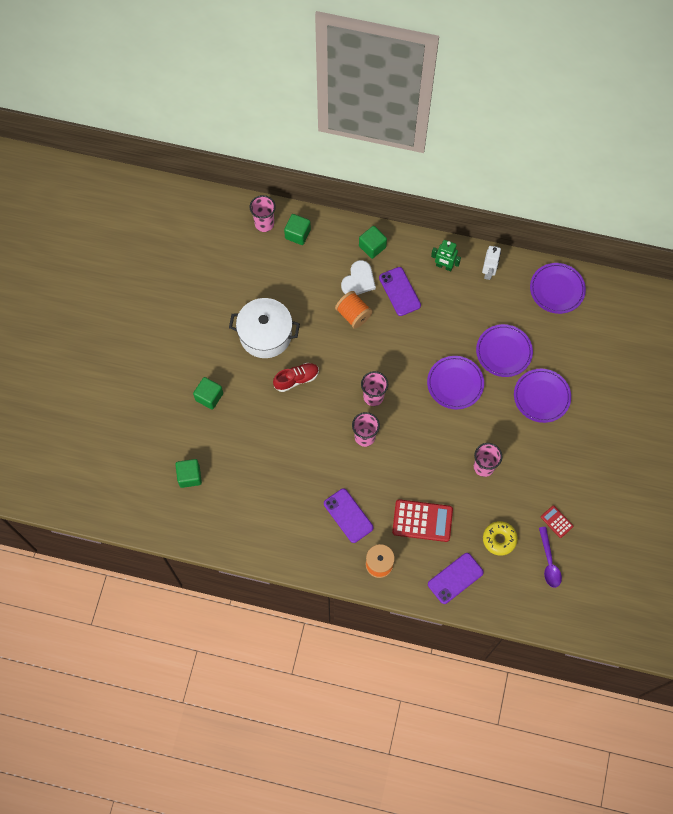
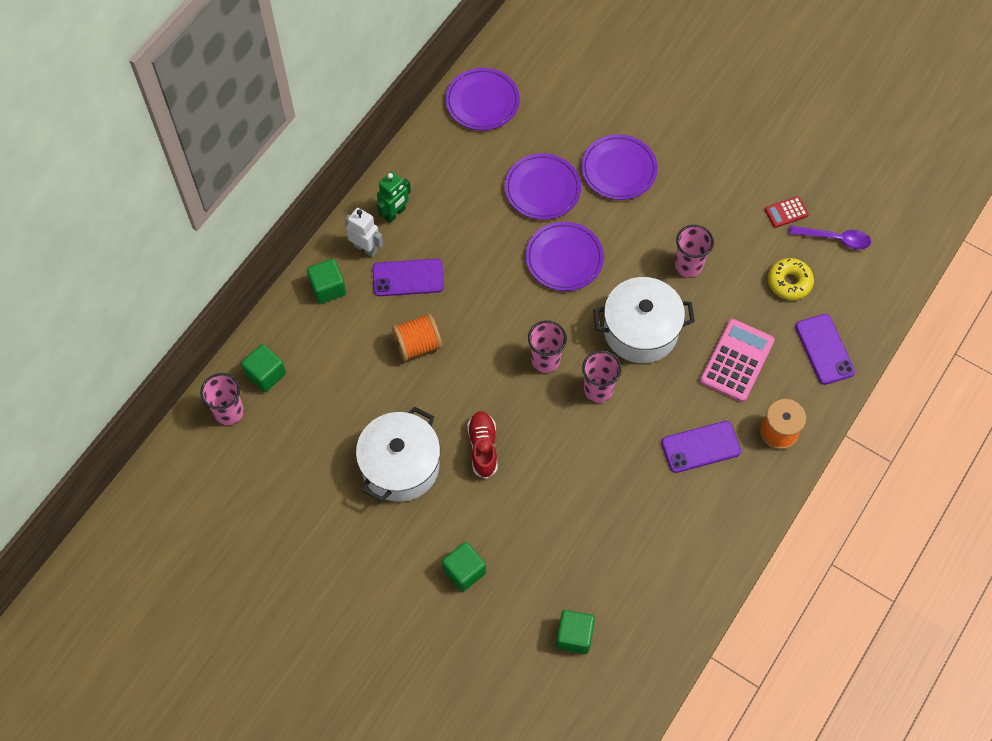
camera: 70 degrees left, 5 degrees down
white heart [341,260,376,295] -> none
red calculator [392,499,453,542] -> pink calculator [700,319,775,402]
white robot [482,246,501,280] -> white robot moved to [345,208,383,257]
none -> white pot [593,277,695,363]

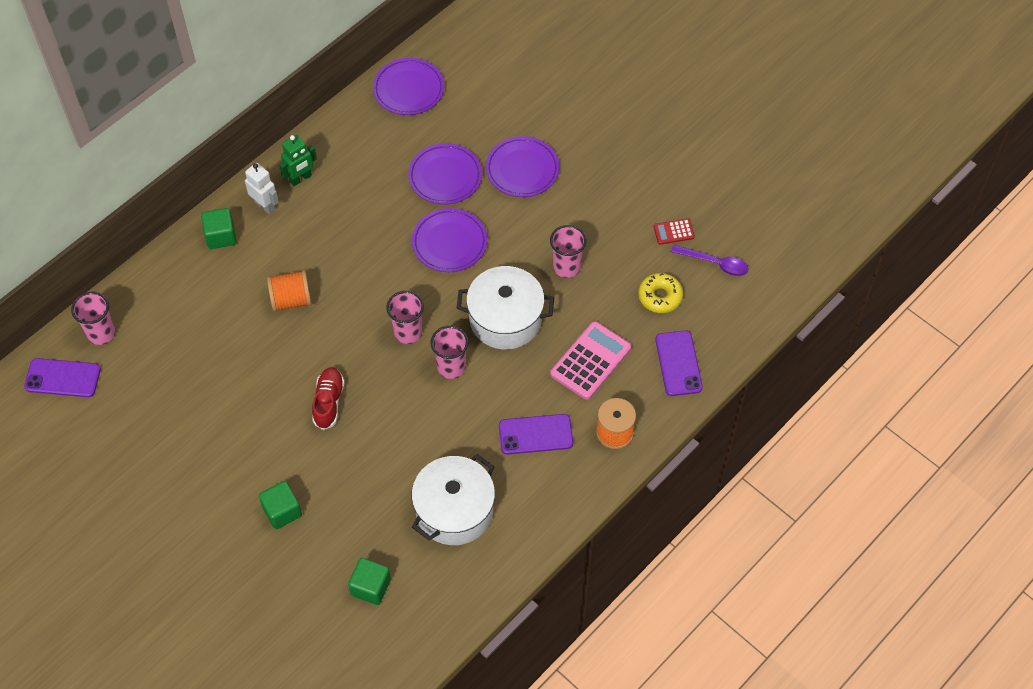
camera: 10 degrees right, 5 degrees down
green cube [241,344,286,392] -> none
white pot [356,406,440,502] -> white pot moved to [411,454,495,545]
purple phone [372,259,444,296] -> purple phone moved to [24,358,101,397]

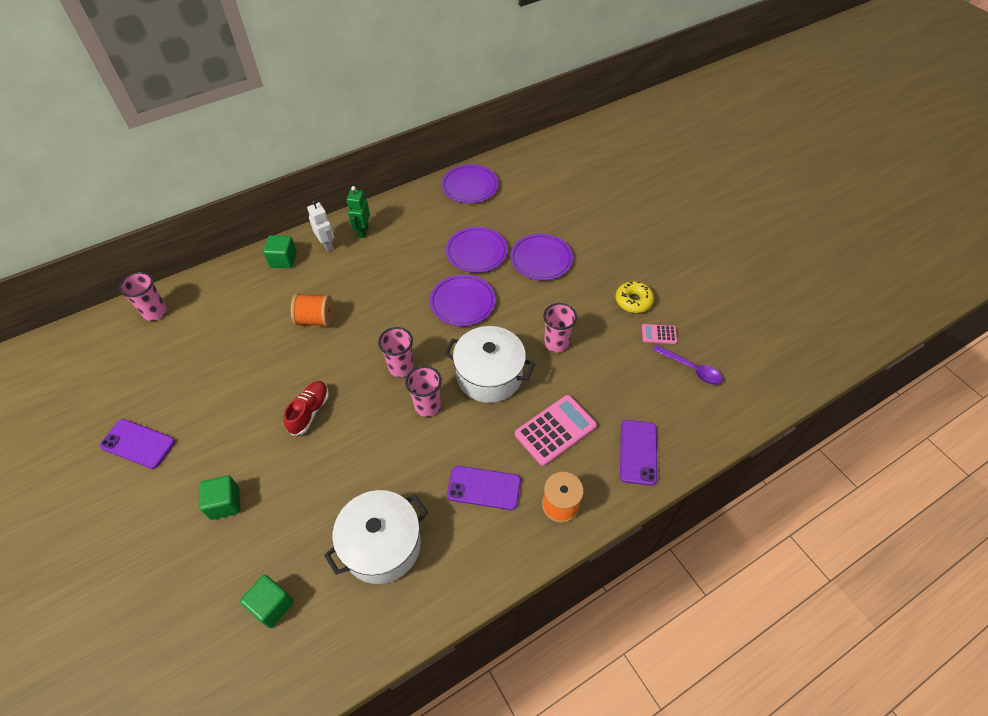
camera: 15 degrees right, 5 degrees down
purple phone [24,358,101,397] -> purple phone moved to [100,419,175,469]
green robot [279,135,317,186] -> green robot turned 120 degrees clockwise [347,186,370,238]
yellow donut [638,273,683,313] -> yellow donut moved to [616,281,654,313]
red calculator [653,219,695,245] -> pink calculator [642,324,677,344]

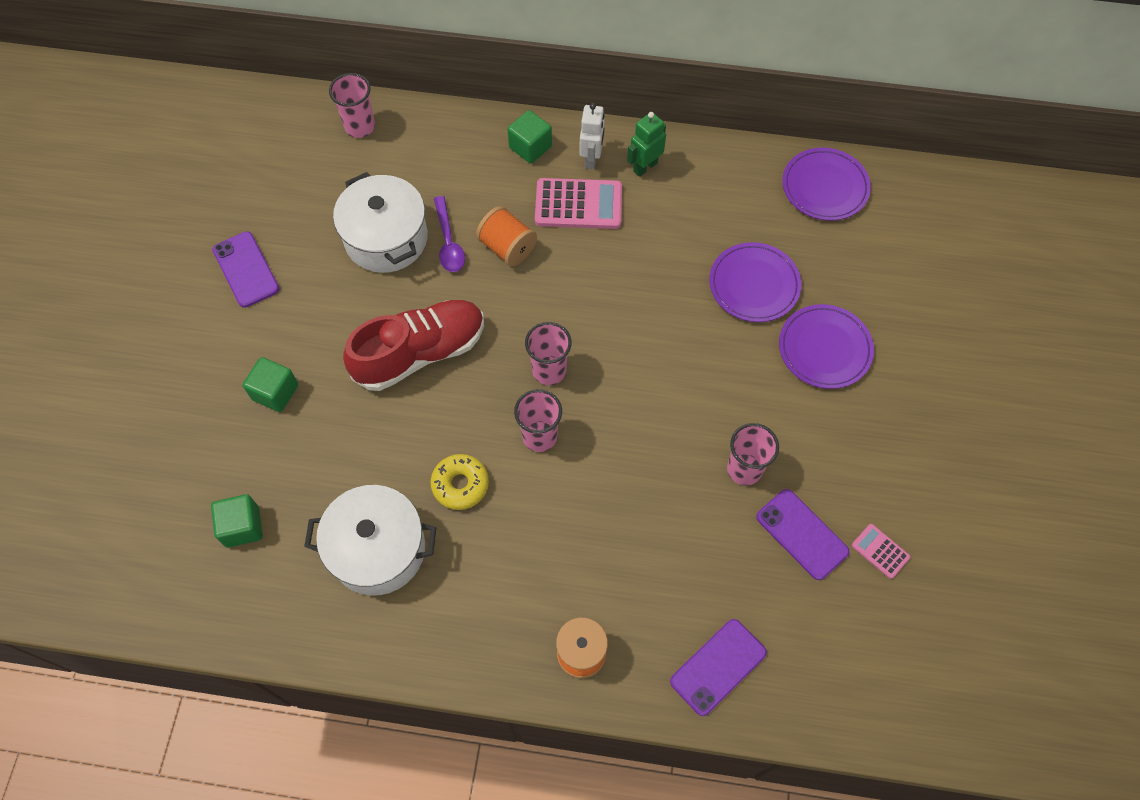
camera: 40 degrees right, 10 degrees up
red shoe [284,381,329,436] -> red shoe [343,300,484,391], size x1.80
purple plate [430,275,496,326] -> none
white pot [444,326,535,403] -> white pot moved to [333,172,428,273]
purple phone [447,466,521,510] -> purple phone moved to [756,489,850,580]
pink calculator [515,395,597,466] -> pink calculator moved to [535,178,622,229]
yellow donut [616,281,654,313] -> yellow donut moved to [431,454,489,510]
purple spoon [653,345,723,385] -> purple spoon moved to [434,196,465,272]

